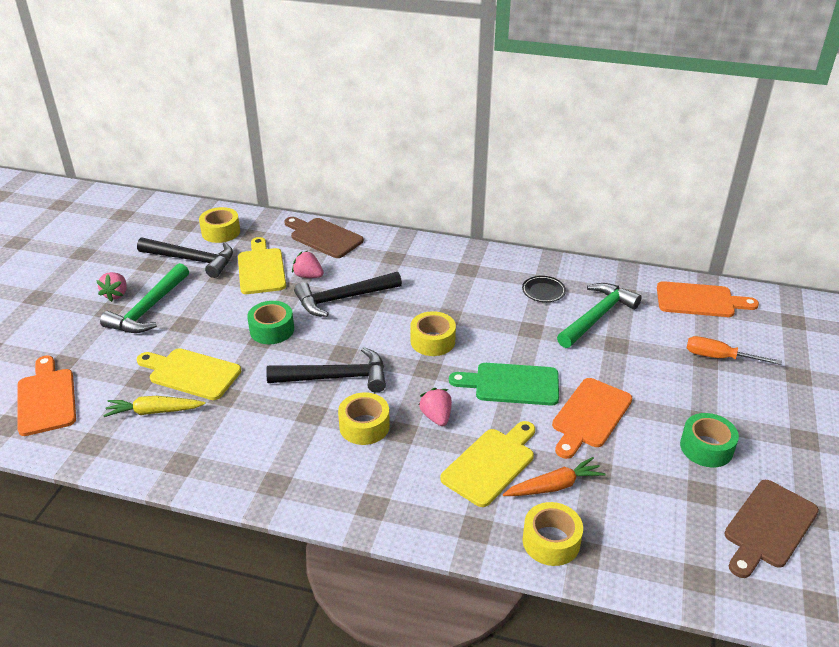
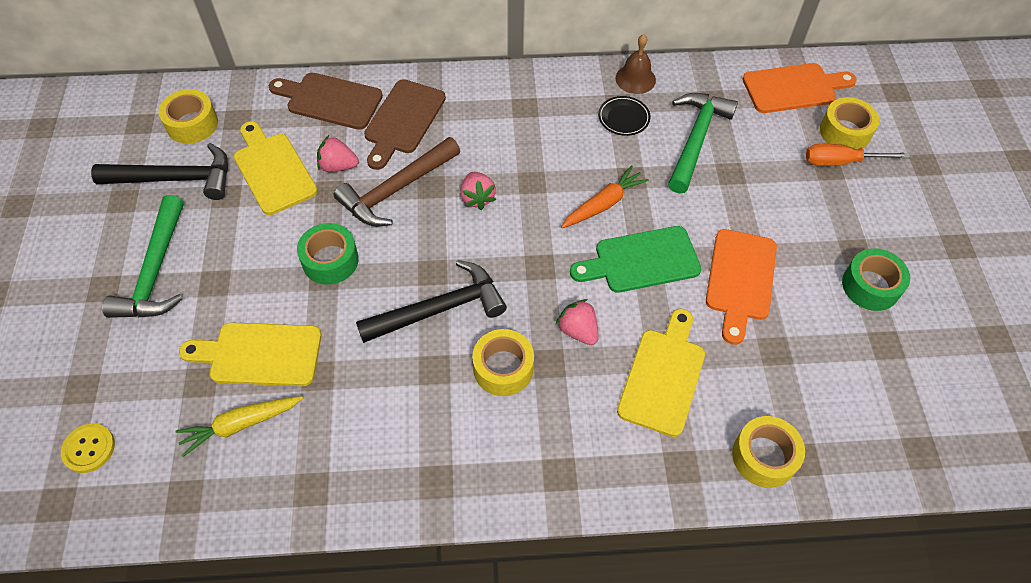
camera: 20 degrees left, 20 degrees up
orange cutting board [17,355,76,436] -> yellow button [61,423,115,473]
pink strawberry [96,272,127,302] -> pink strawberry moved to [460,172,496,210]
black hammer [294,272,402,317] -> brown hammer [334,137,460,227]
yellow tape [410,311,456,356] -> yellow tape moved to [820,97,880,149]
orange carrot [503,457,606,496] -> orange carrot moved to [561,165,649,228]
brown cutting board [724,480,819,578] -> brown cutting board moved to [364,79,446,170]
none -> brown bell [615,34,656,94]

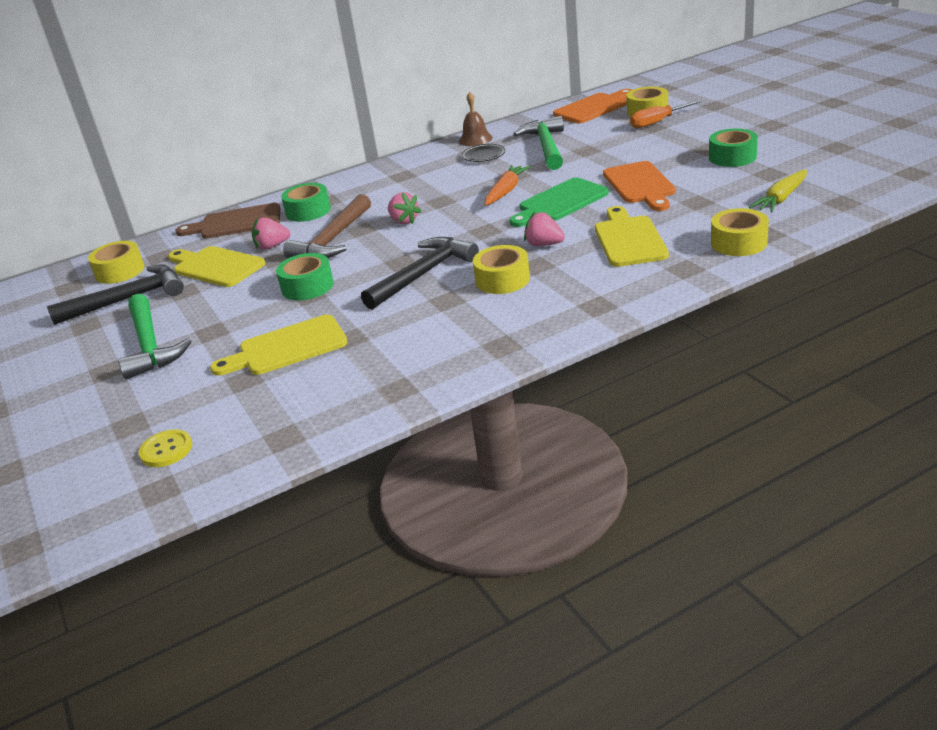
camera: 20 degrees left, 25 degrees down
yellow carrot [175,396,303,457] -> yellow carrot moved to [749,169,807,212]
brown cutting board [364,79,446,170] -> green tape [281,183,331,222]

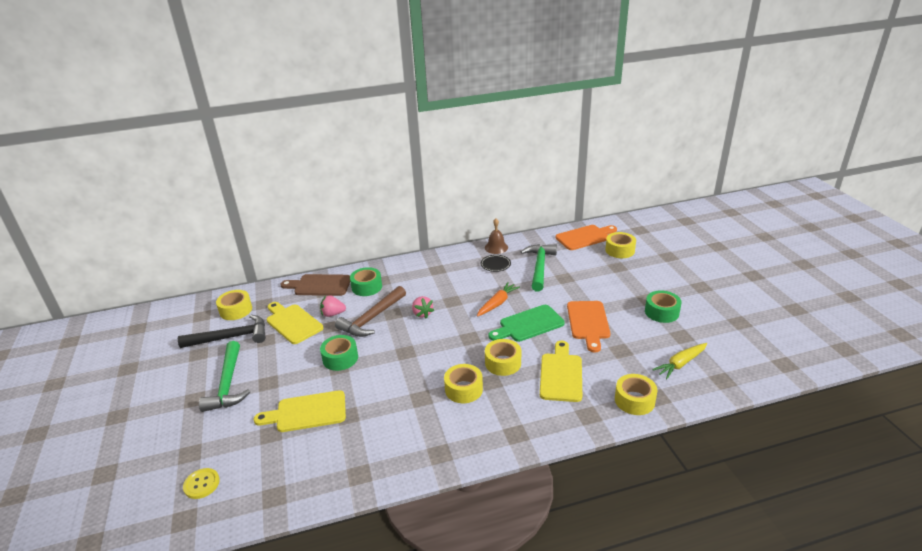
camera: 10 degrees right, 0 degrees up
black hammer [361,237,479,309] -> none
pink strawberry [524,212,565,246] -> yellow tape [485,339,521,376]
orange screwdriver [630,100,702,128] -> none

